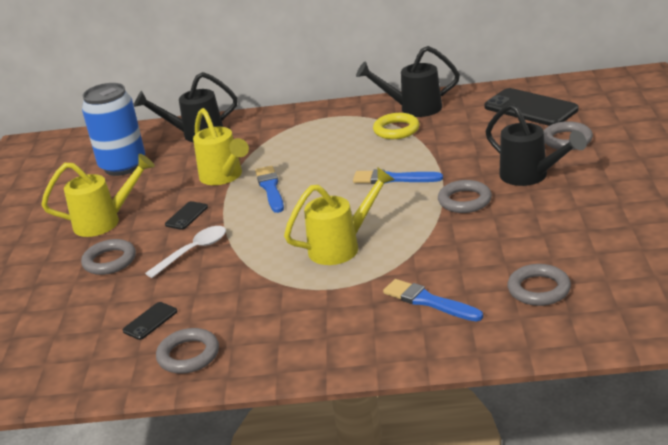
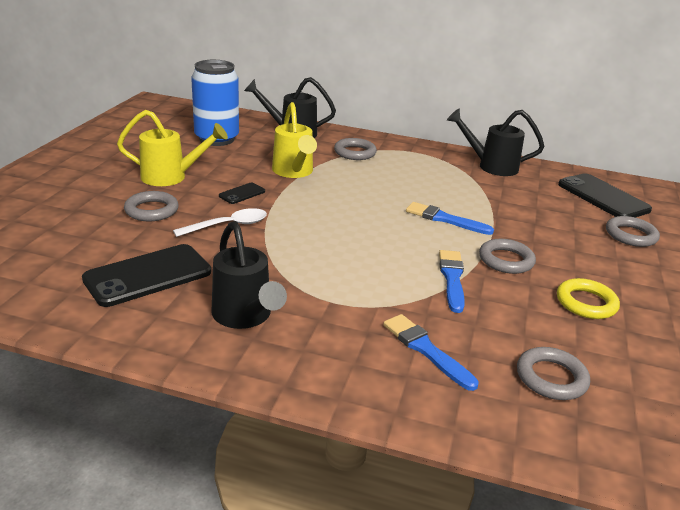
camera: 10 degrees right, 0 degrees up
black phone [123,302,177,340] -> black phone [82,244,211,307], size x2.09
grey ring [156,328,219,374] -> grey ring moved to [334,138,377,160]
blue brush [255,166,284,213] -> blue brush moved to [439,250,465,313]
yellow watering can [284,167,395,265] -> none
yellow ring [373,113,420,139] -> yellow ring moved to [557,278,620,319]
black watering can [485,103,587,186] -> black watering can moved to [211,221,287,329]

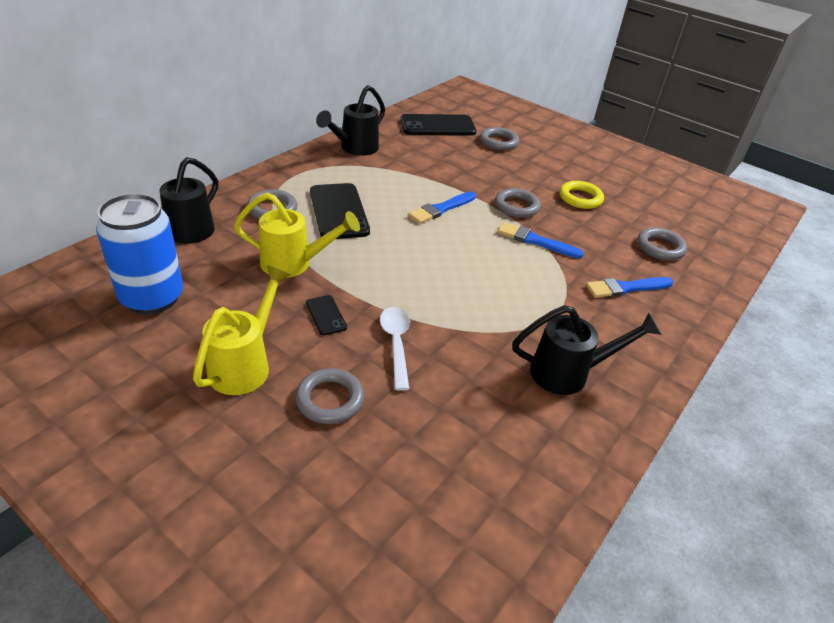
camera: 70 degrees left, 10 degrees up
black phone [82,244,211,307] -> black phone moved to [310,183,370,239]

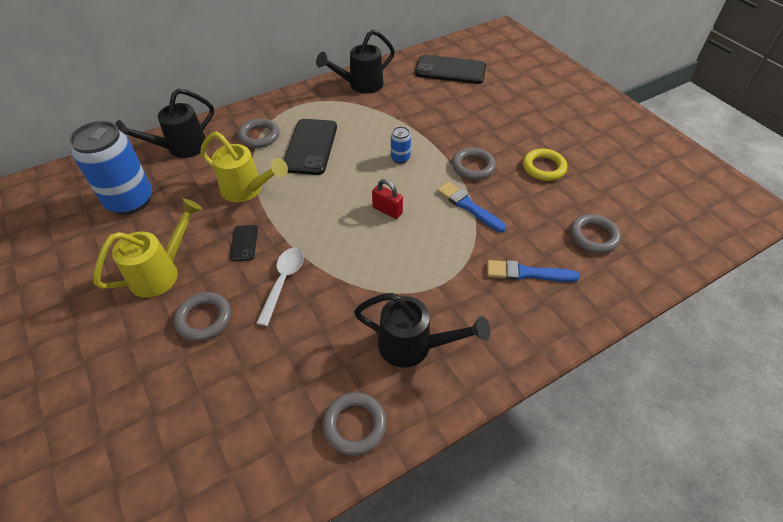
camera: 25 degrees right, 10 degrees up
blue brush [408,191,476,224] -> blue can [391,126,411,164]
grey ring [480,127,519,150] -> grey ring moved to [322,392,387,456]
none -> red padlock [372,179,403,219]

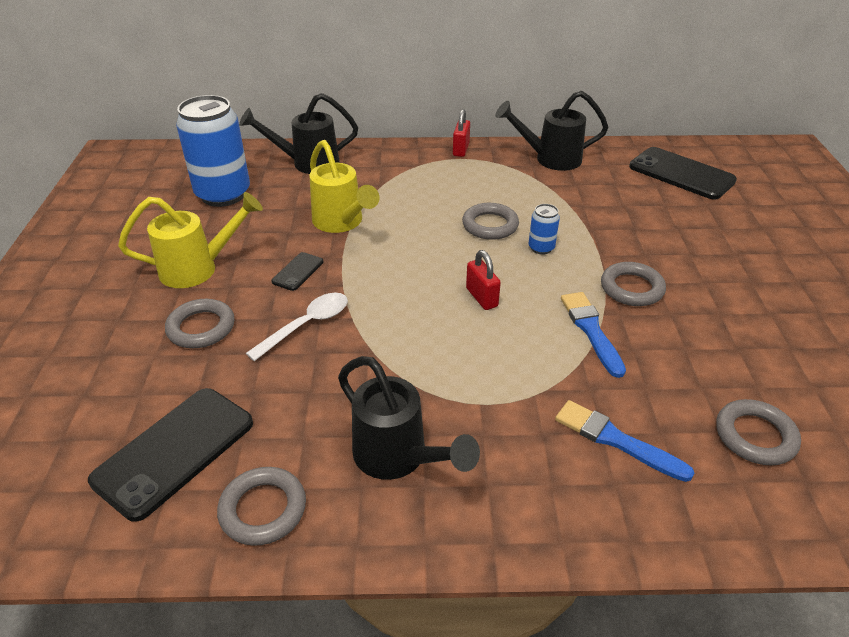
camera: 30 degrees right, 10 degrees down
grey ring [238,118,280,148] -> grey ring moved to [462,203,519,240]
black phone [284,119,337,175] -> black phone moved to [88,388,253,522]
yellow ring [523,149,567,181] -> none
none -> red padlock [453,109,470,157]

